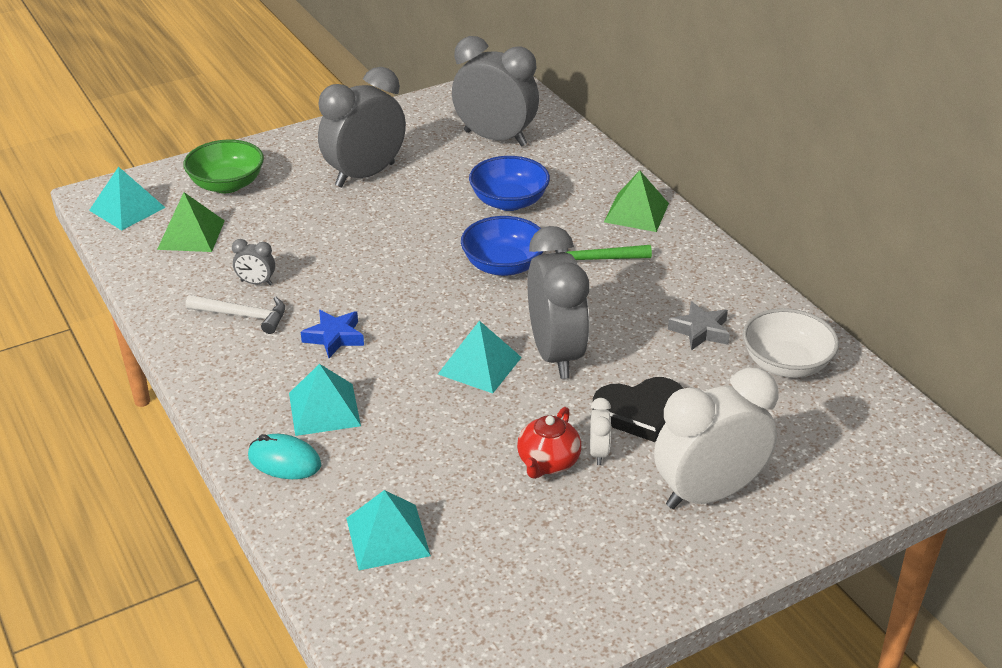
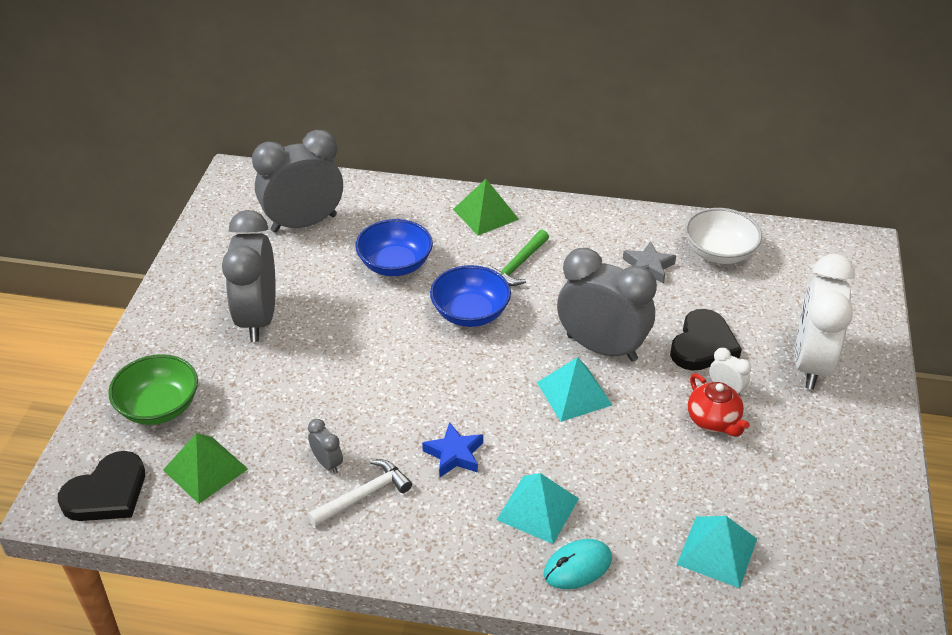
camera: 50 degrees left, 5 degrees up
turquoise pyramid [89,167,166,230] -> black heart [58,451,145,521]
grey clock [232,239,275,285] -> grey clock turned 90 degrees counterclockwise [308,419,343,474]

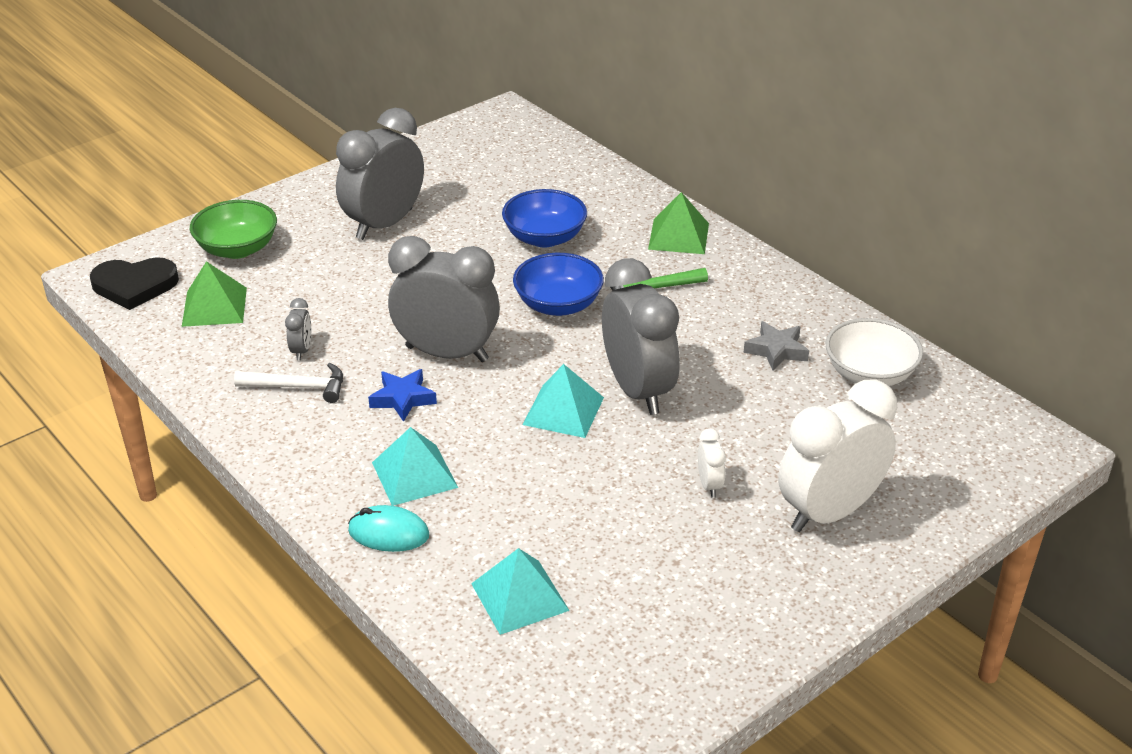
camera: 40 degrees right, 5 degrees down
grey clock [252,130,343,232] -> grey clock moved to [388,236,500,362]
black heart [670,309,742,371] -> none
red teapot [688,373,750,437] -> none

